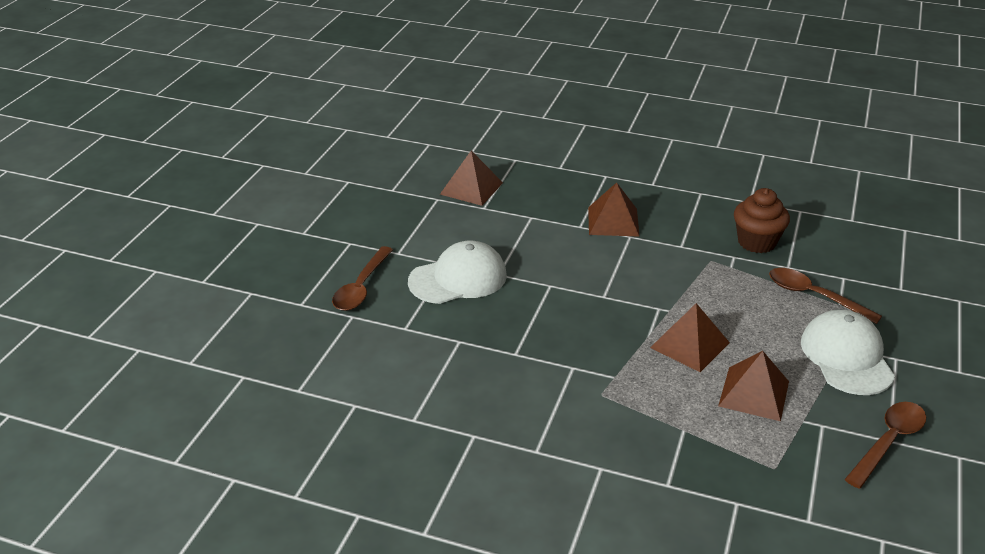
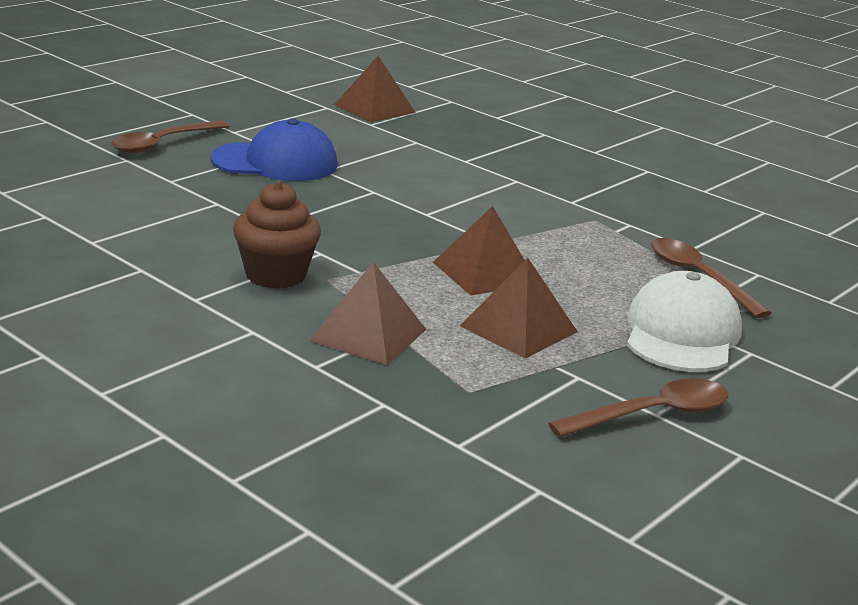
camera: 20 degrees right, 10 degrees down
white cap [408,240,507,304] -> blue cap [210,118,338,181]
brown pyramid [588,182,640,237] -> brown pyramid moved to [309,262,426,365]
brown cupcake [734,188,790,253] -> brown cupcake moved to [233,182,321,289]

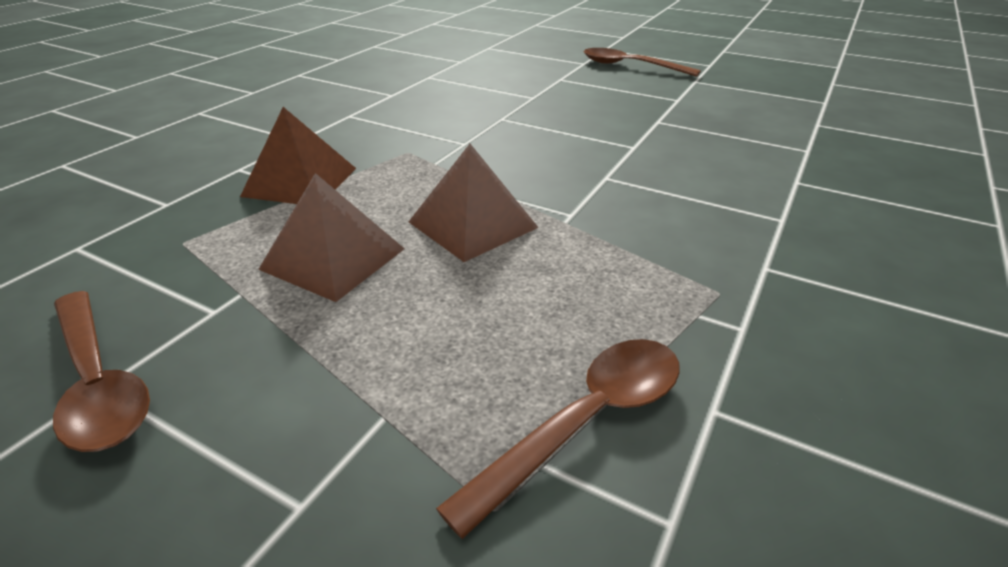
camera: 80 degrees right, 10 degrees up
blue cap [210,118,338,181] -> none
brown cupcake [233,182,321,289] -> none
brown pyramid [334,56,416,122] -> none
white cap [627,271,742,372] -> none

